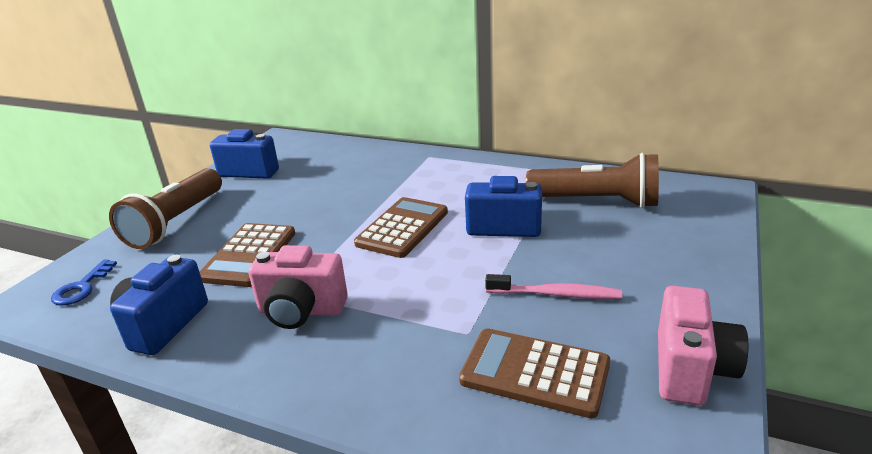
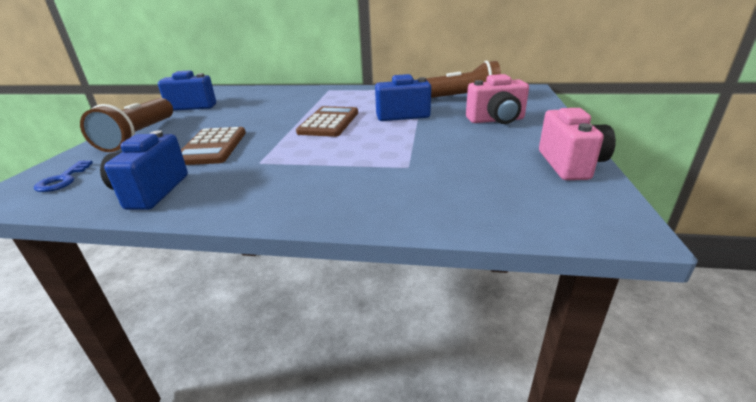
camera: 15 degrees left, 0 degrees up
pink camera [248,245,348,329] -> pink camera moved to [466,74,529,124]
brown calculator [459,328,610,418] -> none
pink toothbrush [485,274,622,299] -> none

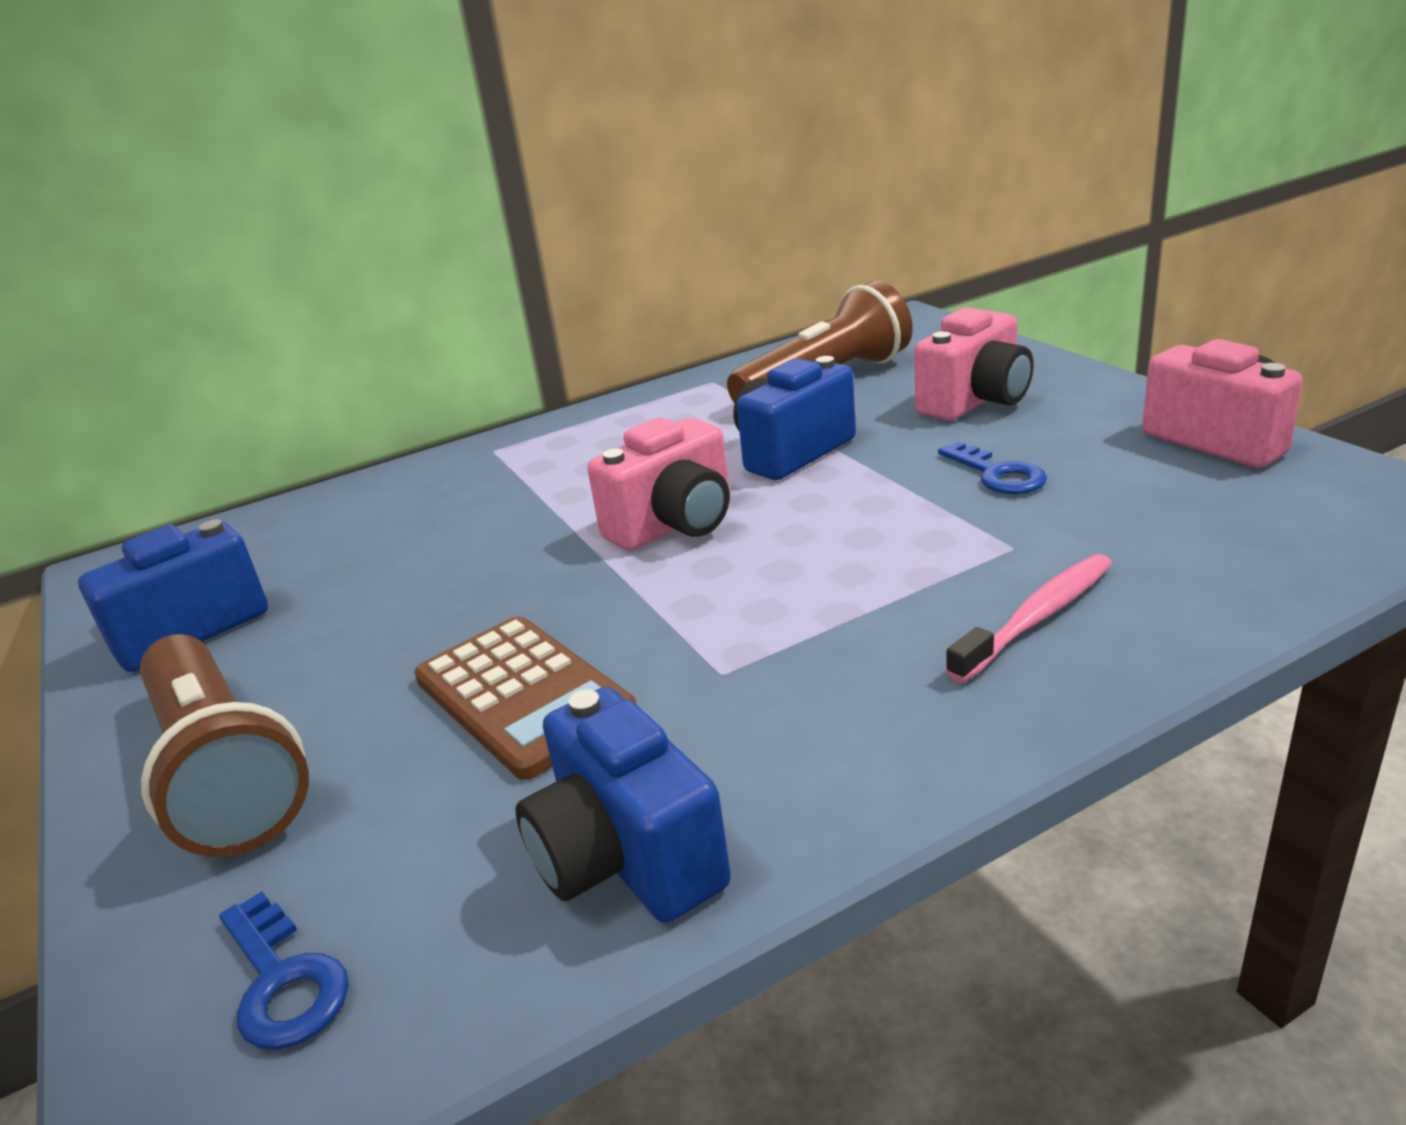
camera: 35 degrees left, 0 degrees up
brown calculator [296,106,358,137] -> pink camera [587,418,730,551]
none -> blue key [938,442,1047,494]
none -> pink toothbrush [946,554,1112,683]

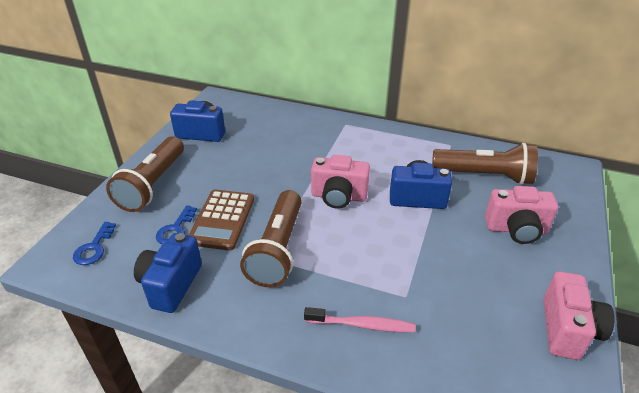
camera: 45 degrees right, 10 degrees up
blue key [938,442,1047,494] -> blue key moved to [156,205,197,244]
none -> brown flashlight [240,190,302,287]

